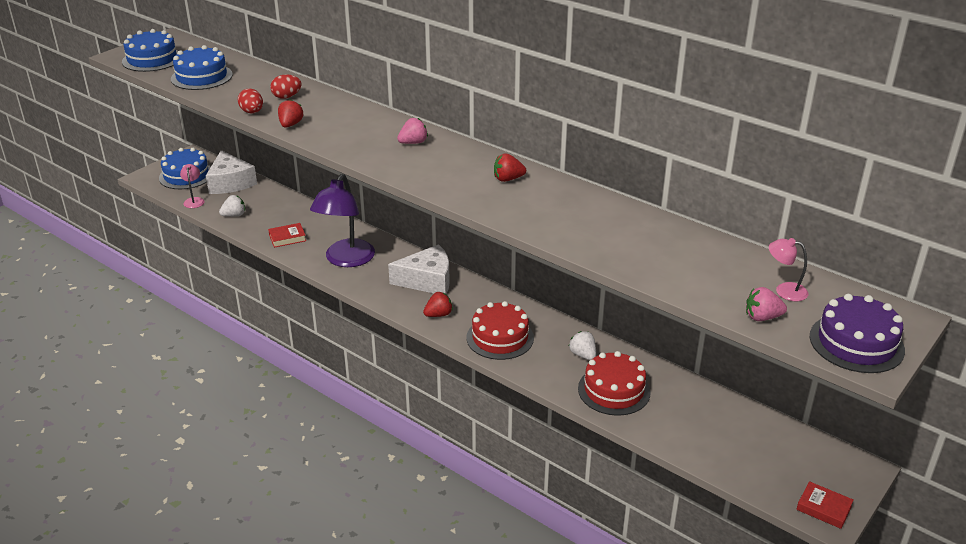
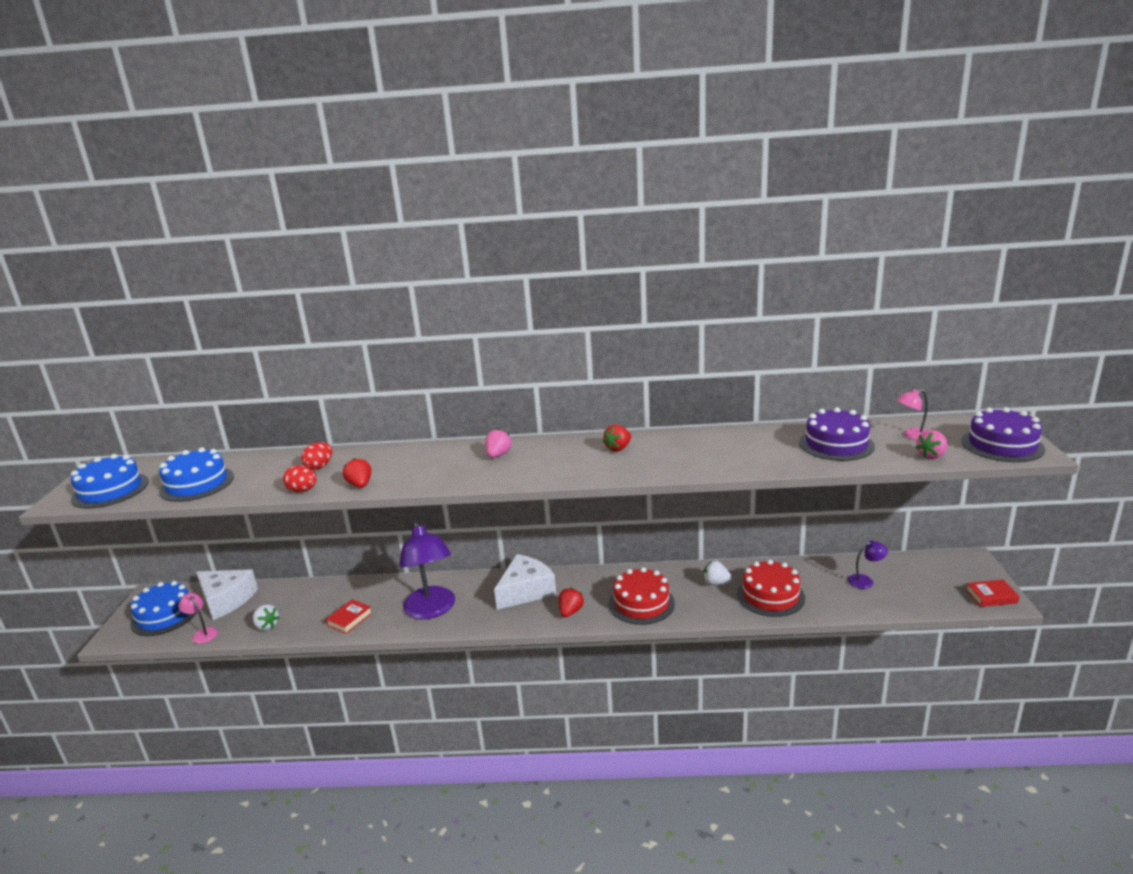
camera: 35 degrees left, 10 degrees down
white strawberry [219,195,245,217] -> white strawberry turned 105 degrees clockwise [252,604,280,630]
none -> purple cake [799,407,875,461]
none -> purple lamp [848,541,888,589]

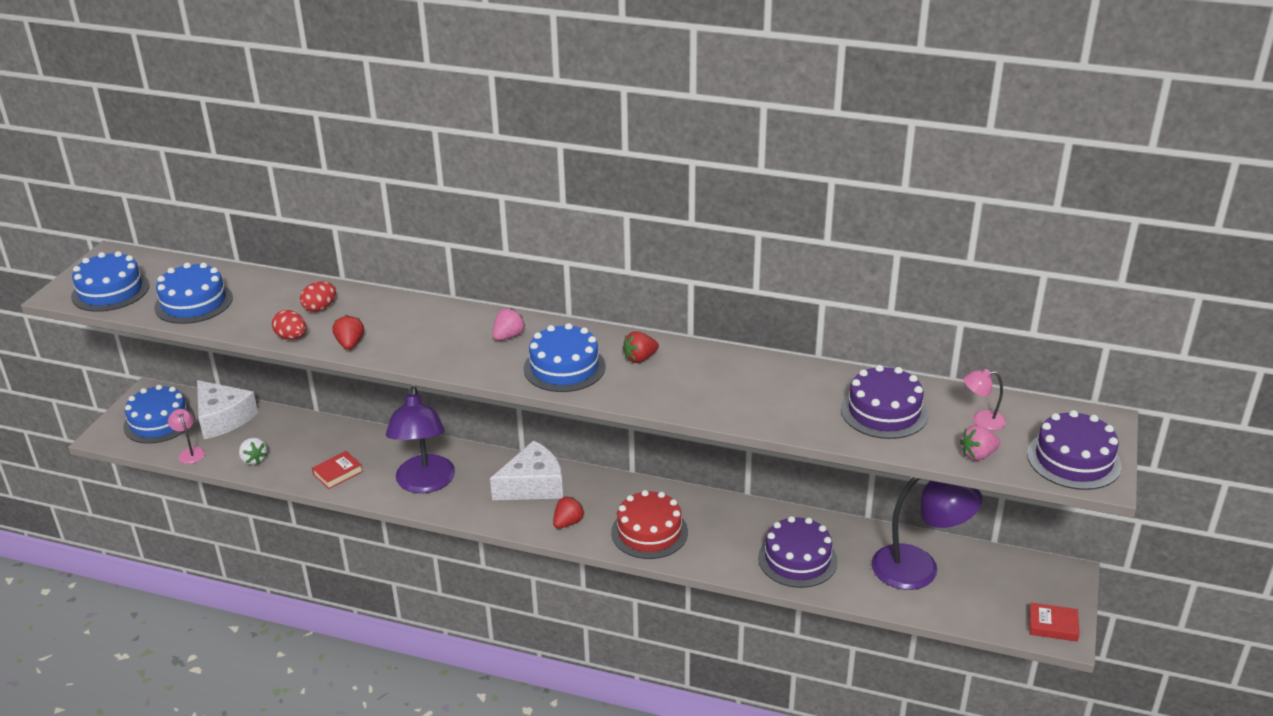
camera: 15 degrees right, 10 degrees up
white strawberry [703,560,733,585] -> none
red cake [737,559,805,617] -> purple cake [758,516,838,588]
purple lamp [848,541,888,589] -> purple lamp [872,477,982,590], size x2.21
none -> blue cake [523,323,606,392]

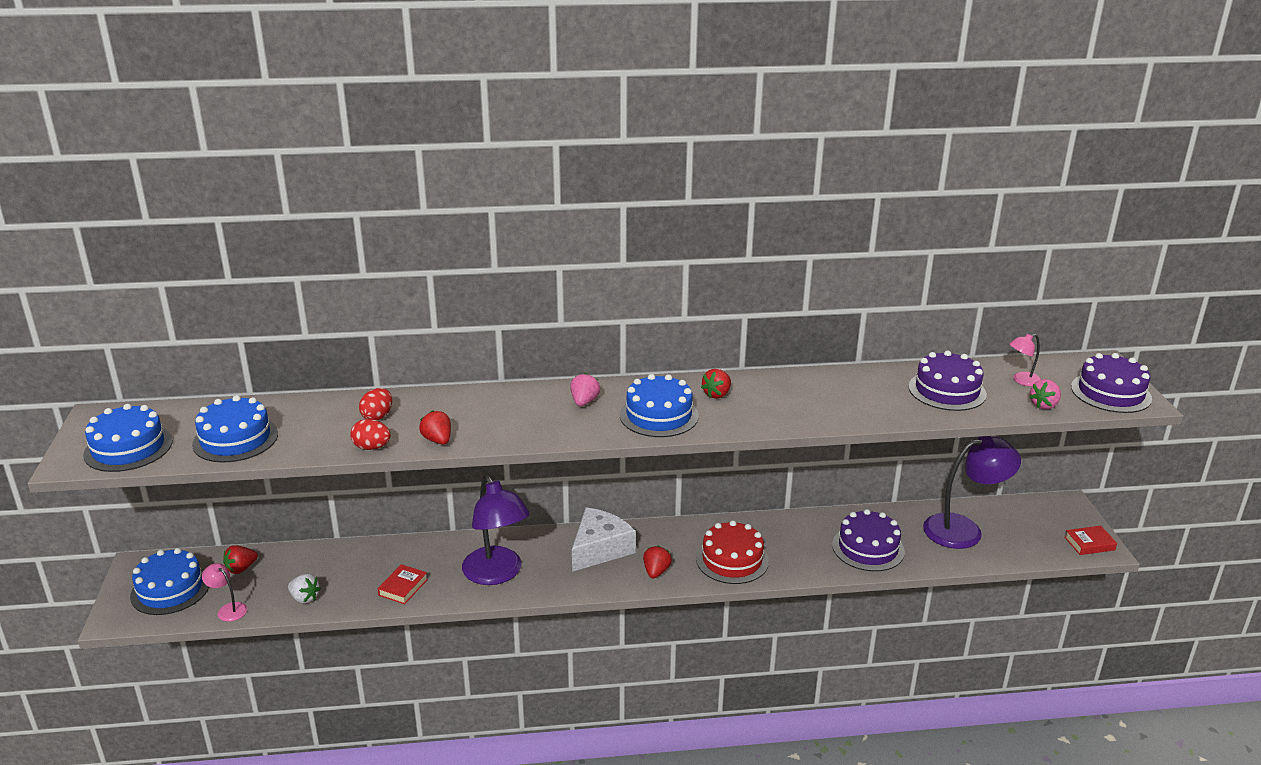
camera: 25 degrees left, 5 degrees down
white cheese [197,380,258,439] -> red strawberry [223,545,258,574]

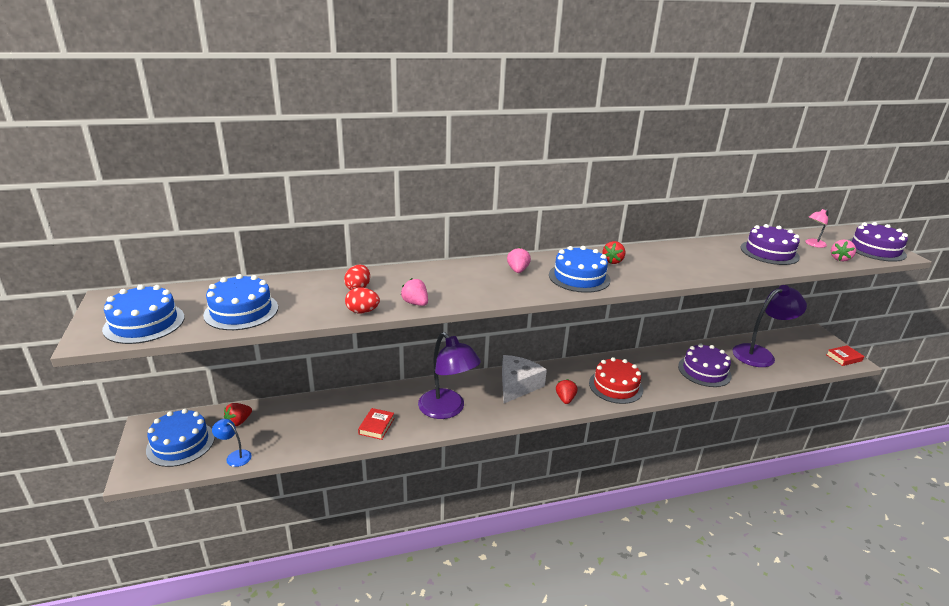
camera: 10 degrees left, 0 degrees up
pink lamp [202,563,247,622] -> blue lamp [212,419,252,467]
white strawberry [288,574,321,604] -> none
red strawberry [419,410,451,445] -> pink strawberry [401,278,428,306]

